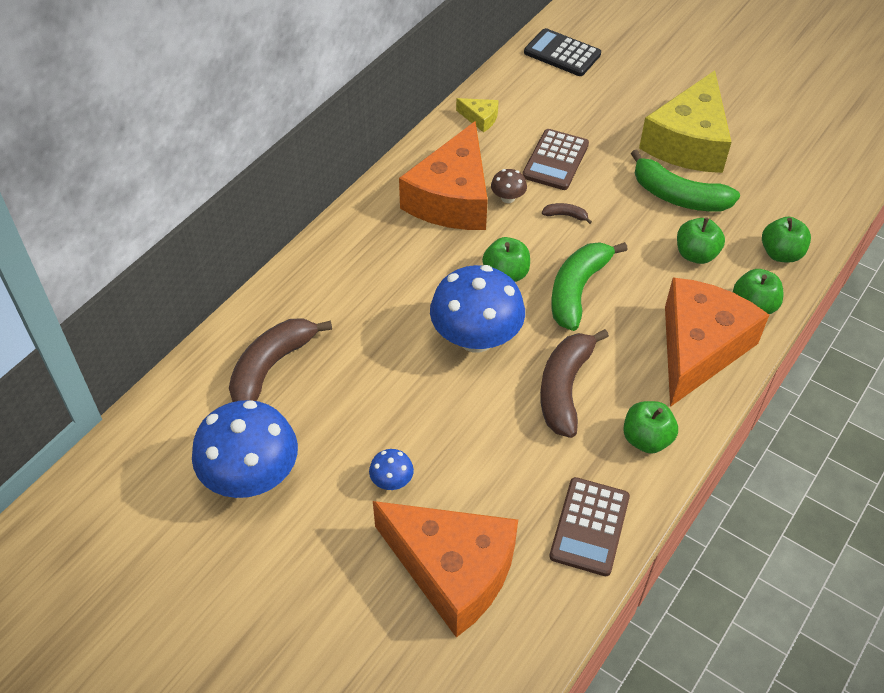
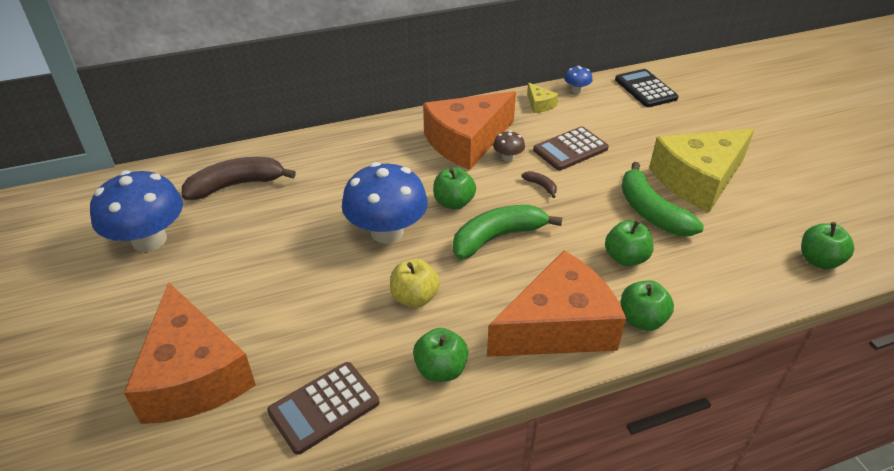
camera: 35 degrees right, 10 degrees down
blue mushroom [369,449,414,490] -> blue mushroom moved to [564,66,593,93]
brown banana [540,329,609,438] -> yellow apple [390,259,440,308]
green apple [762,217,811,263] -> green apple moved to [801,222,854,269]

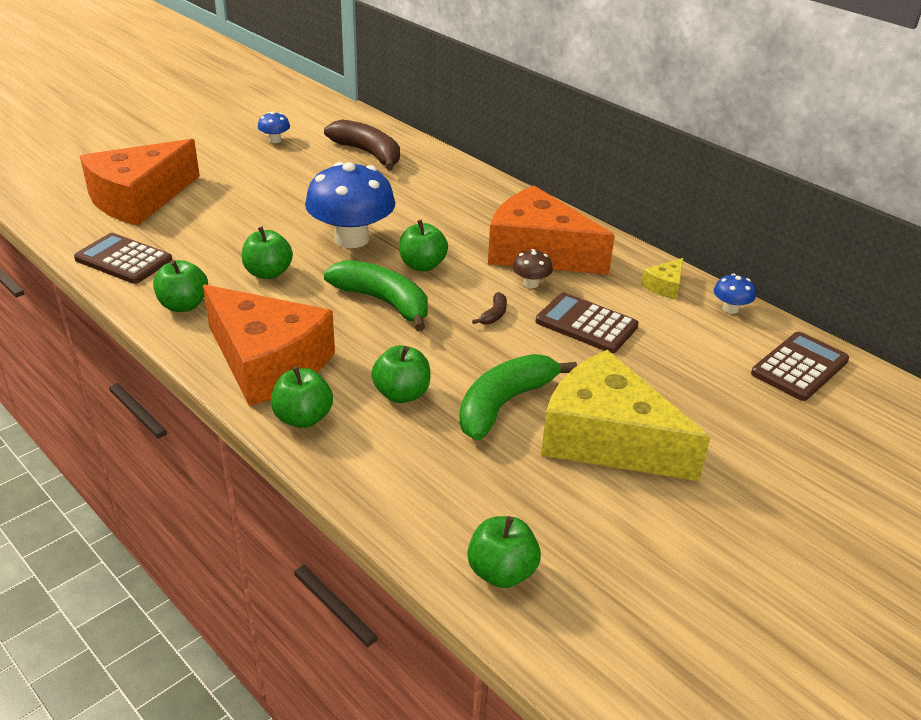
camera: 65 degrees right, 5 degrees down
blue mushroom [90,170,183,252] -> blue mushroom [258,112,290,143], size x0.43
yellow apple [390,259,440,308] -> green apple [242,227,293,279]
black calculator [615,69,679,107] -> brown calculator [751,332,849,401]

